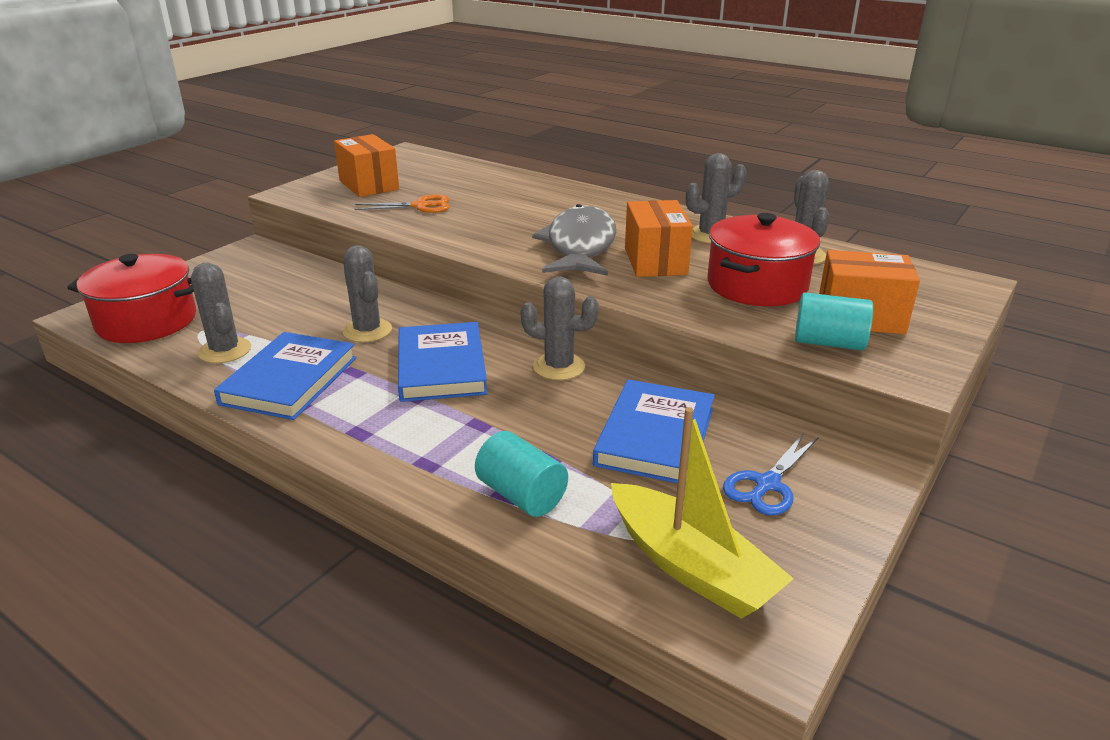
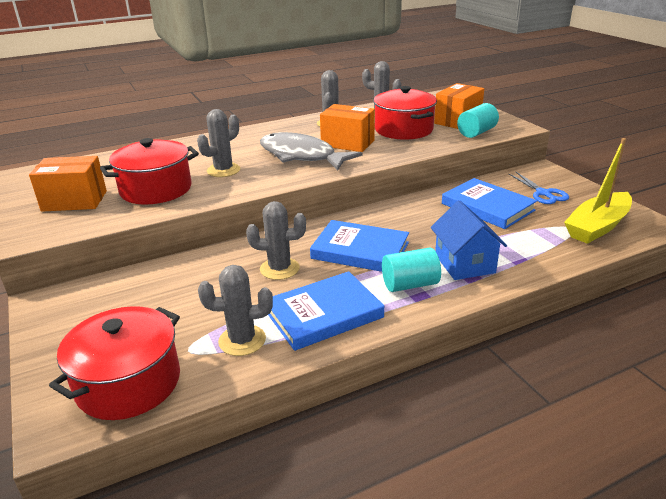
camera: 60 degrees left, 0 degrees up
blue book [214,332,356,420] -> blue book turned 75 degrees counterclockwise [268,271,384,351]
orange scissors [355,194,450,213] -> red pot [100,138,199,205]
turquoise cylinder [475,431,568,517] -> turquoise cylinder moved to [382,247,441,292]
grey cactus [521,277,599,380] -> grey cactus moved to [197,109,240,177]
yellow boat [611,407,794,619] -> yellow boat turned 150 degrees clockwise [564,138,632,244]
none -> blue house [431,200,507,280]

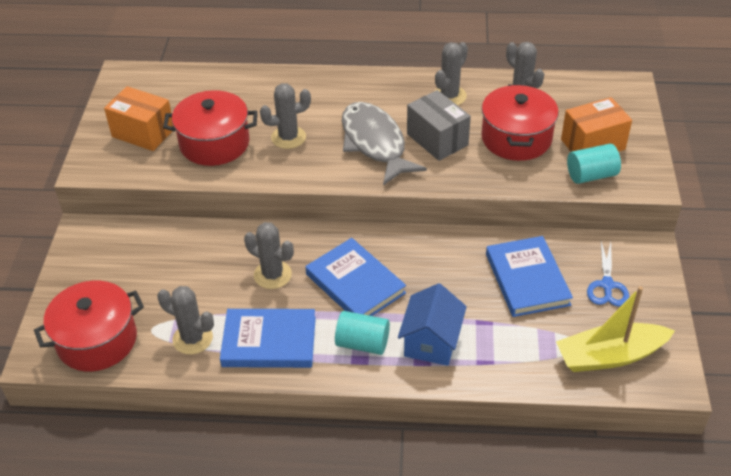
camera: 30 degrees right, 15 degrees up
orange box [320,104,375,152] -> grey box [407,90,471,161]

